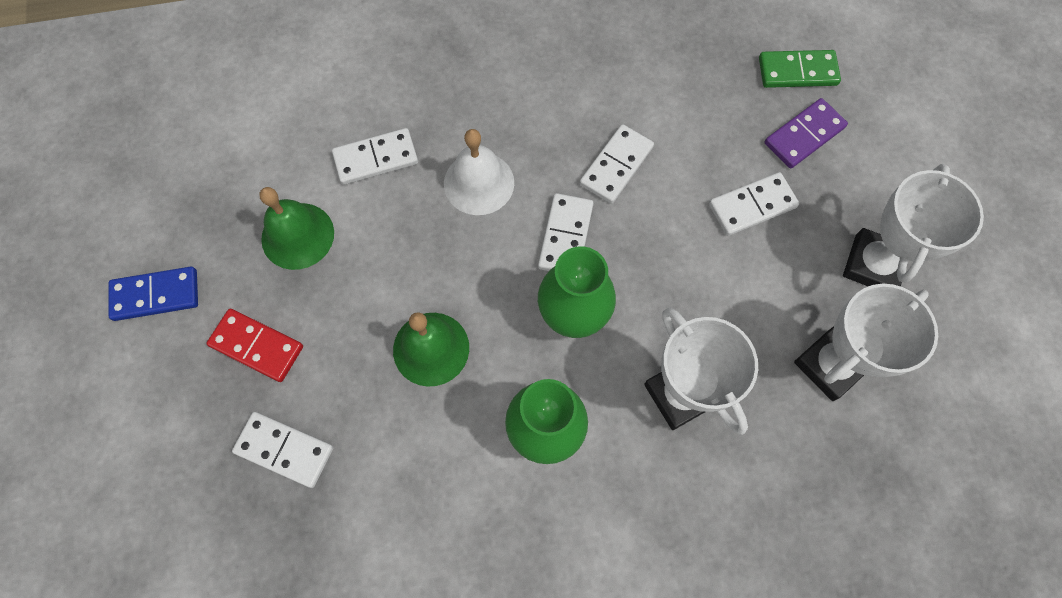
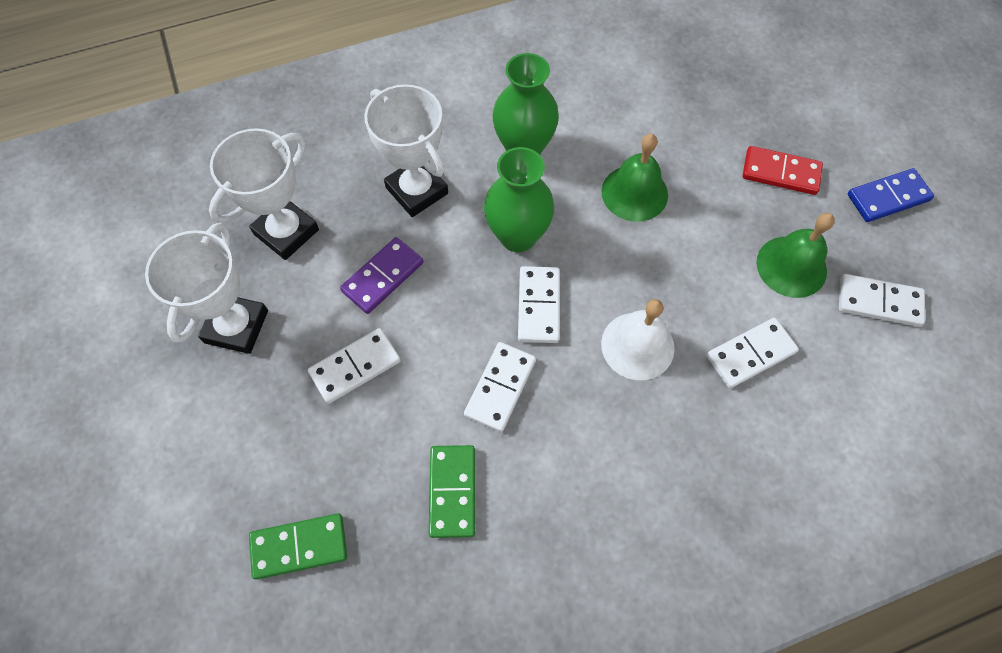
camera: 170 degrees right, 5 degrees down
white domino [232,412,333,488] -> white domino moved to [839,274,925,327]
purple domino [764,98,848,169] -> purple domino moved to [340,237,423,314]
none -> green domino [429,445,475,538]

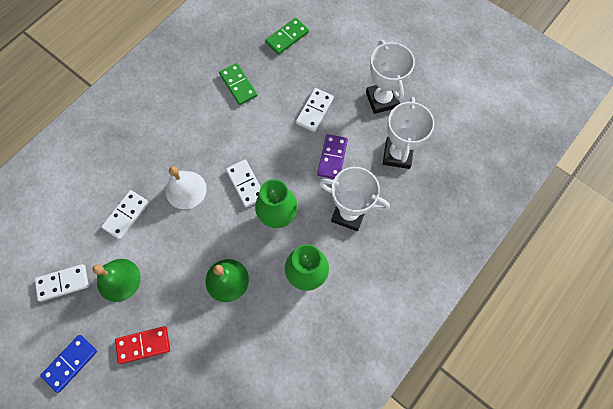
camera: 150 degrees right, 5 degrees up
white domino [464,342,536,432] -> none

